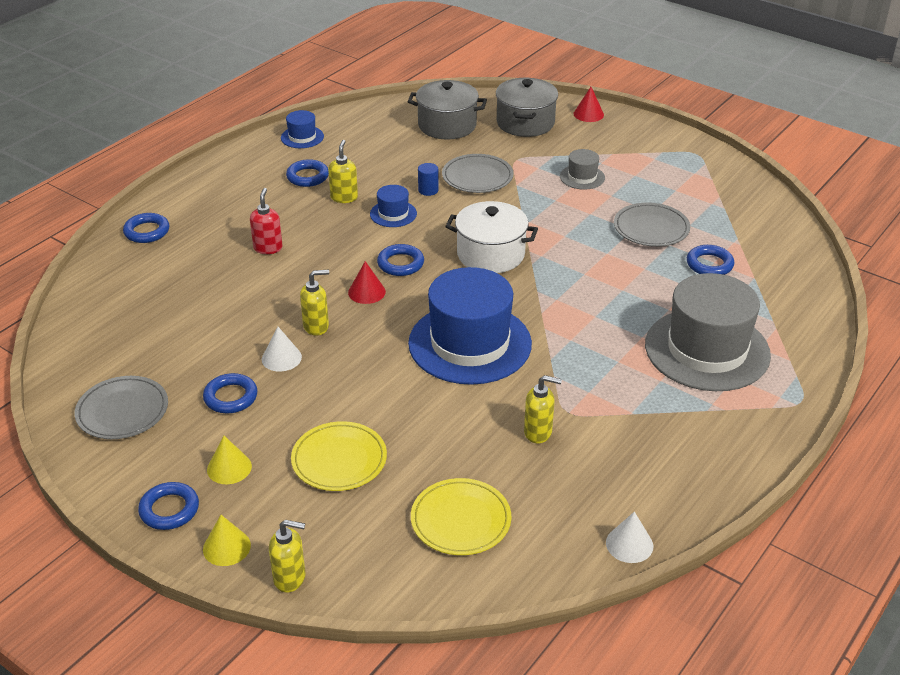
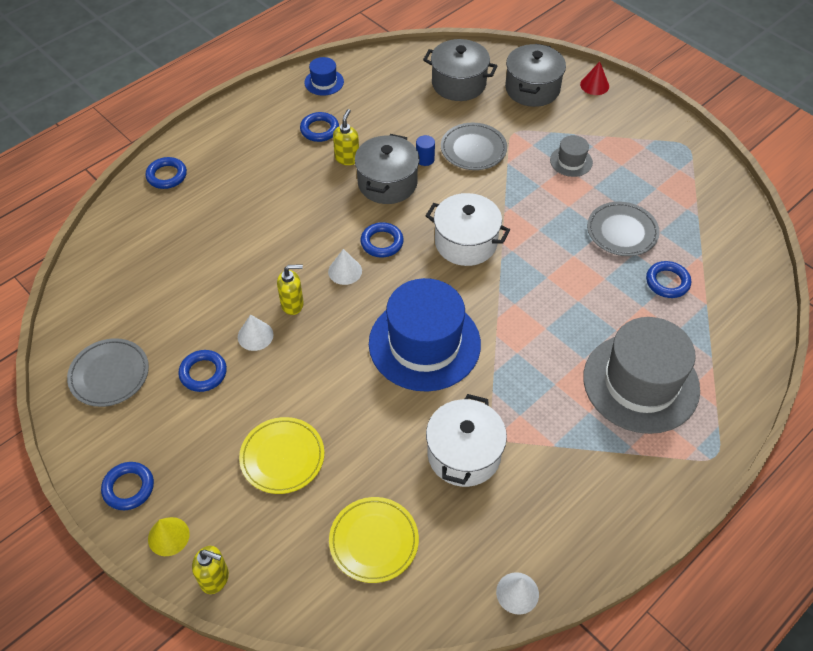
camera: 10 degrees right, 15 degrees up
yellow cone [207,436,252,484] -> none
red soap dispenser [250,188,282,254] -> none
red cone [348,261,386,304] -> white cone [328,249,362,285]
blue hat [370,185,417,227] -> grey pot [355,134,420,204]
yellow soap dispenser [524,375,562,443] -> white pot [426,394,507,487]

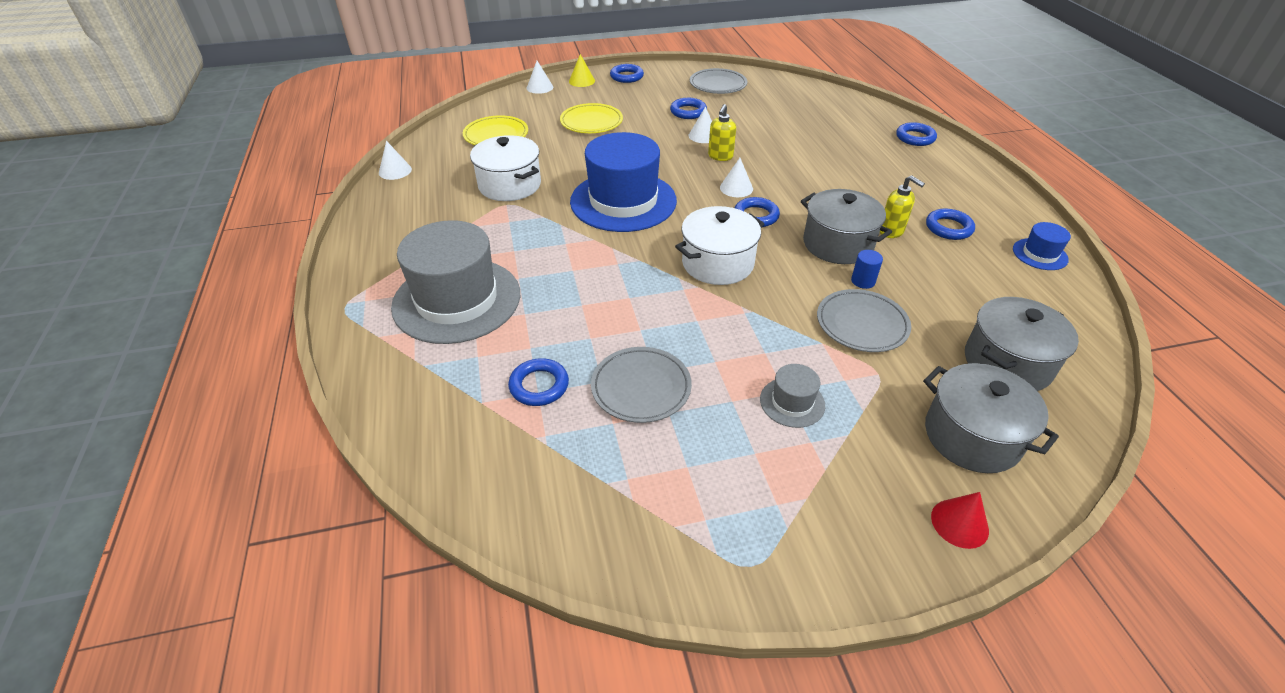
camera: 120 degrees right, 10 degrees down
yellow soap dispenser [192,546,229,594] -> white cone [527,61,553,94]

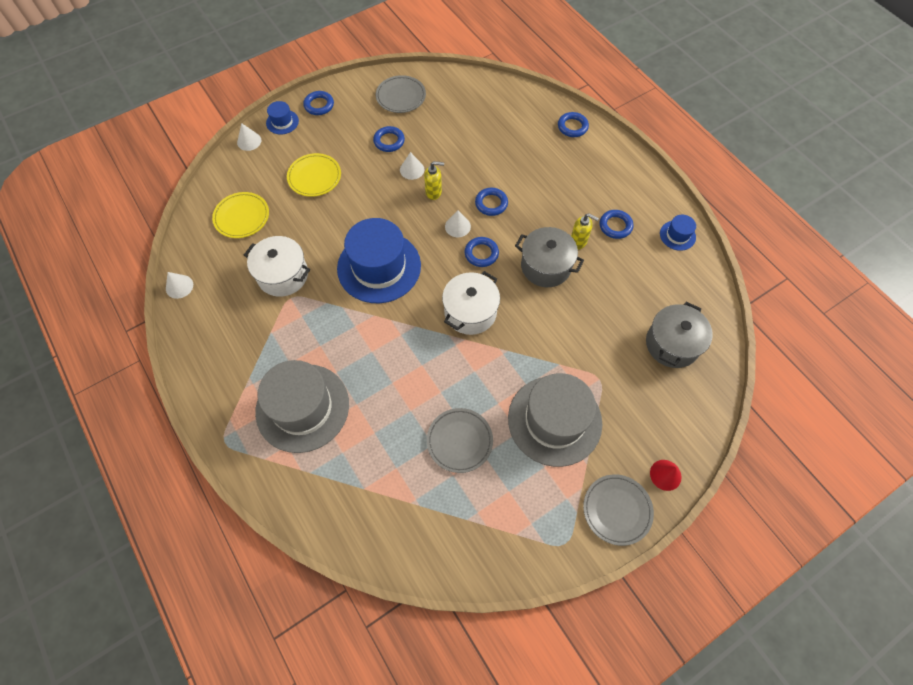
camera: 20 degrees left, 20 degrees up
blue ring [508,358,569,406] -> blue ring moved to [475,188,508,216]
yellow cone [569,54,595,87] -> blue hat [266,101,299,134]
yellow soap dispenser [708,104,736,161] -> yellow soap dispenser turned 90 degrees counterclockwise [424,161,444,200]
grey hat [760,364,825,428] -> grey hat [508,373,602,467], size x2.28
grey plate [817,289,911,352] -> grey plate moved to [583,474,654,546]
blue cylinder [851,250,883,289] -> none
grey pot [923,363,1059,473] -> none

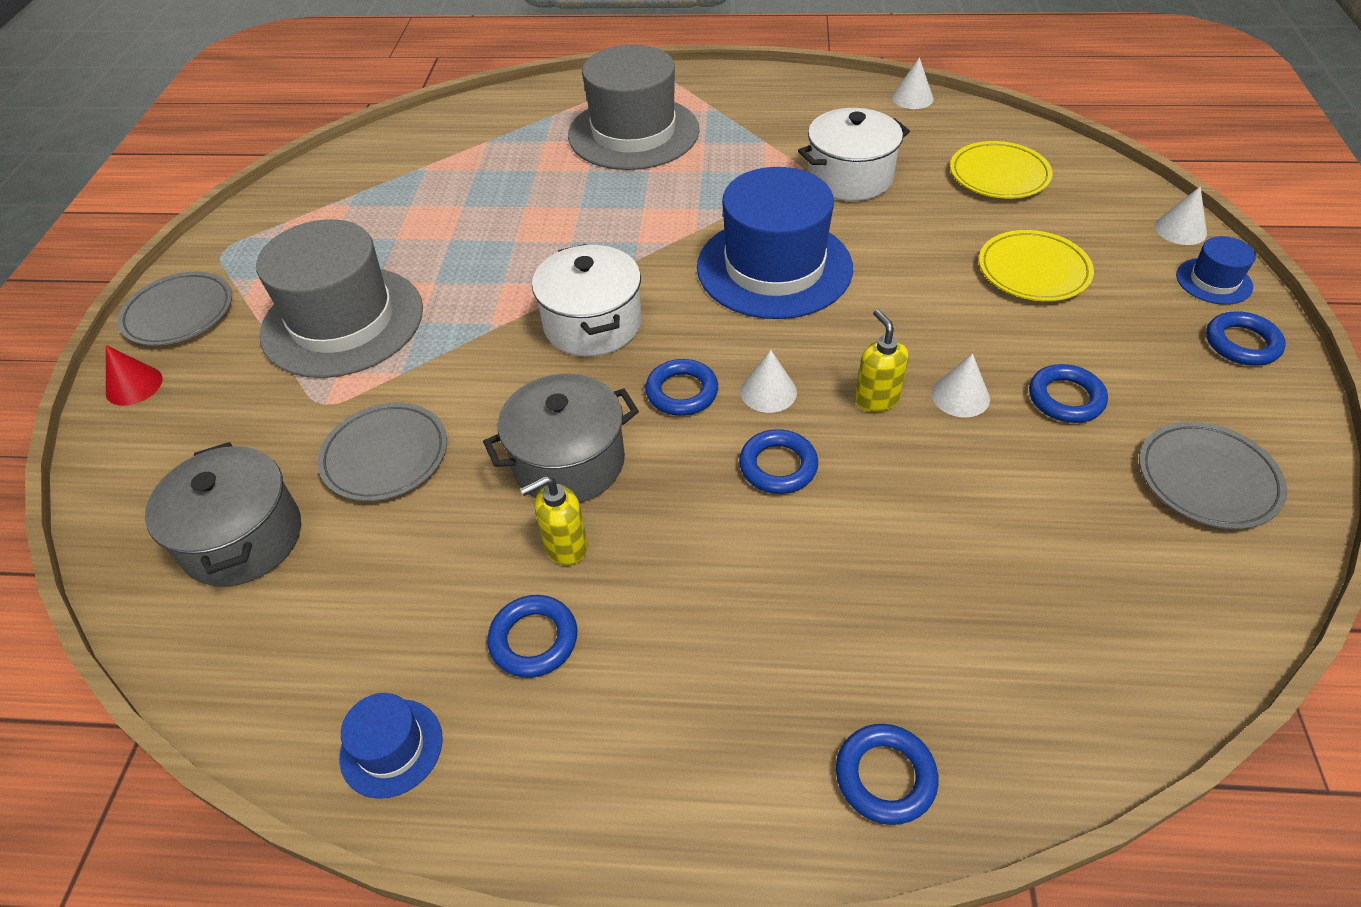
camera: 130 degrees right, 15 degrees down
yellow soap dispenser [424,161,444,200] -> yellow soap dispenser turned 120 degrees clockwise [855,309,909,412]
grey plate [427,408,493,473] -> grey plate moved to [317,402,447,501]

